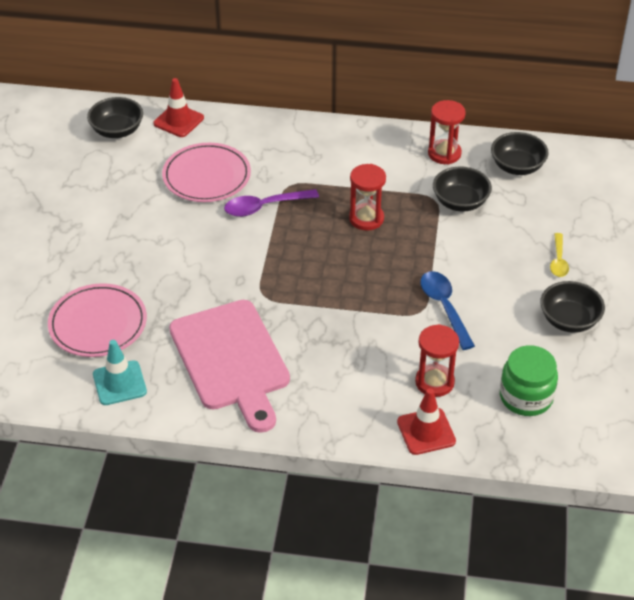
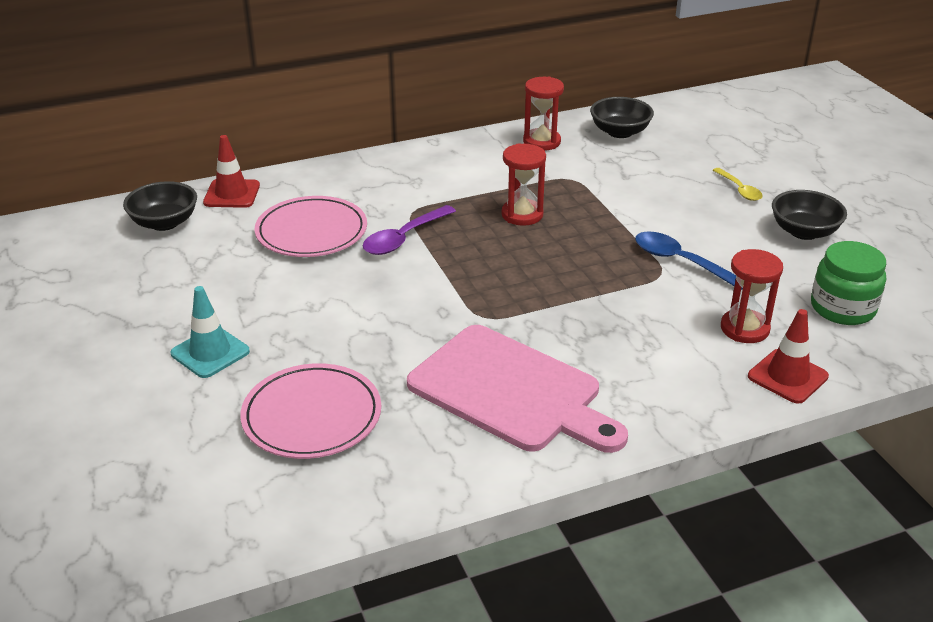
camera: 30 degrees left, 10 degrees down
turquoise traffic cone [93,340,147,405] -> turquoise traffic cone moved to [171,286,250,378]
black bowl [433,166,492,212] -> none

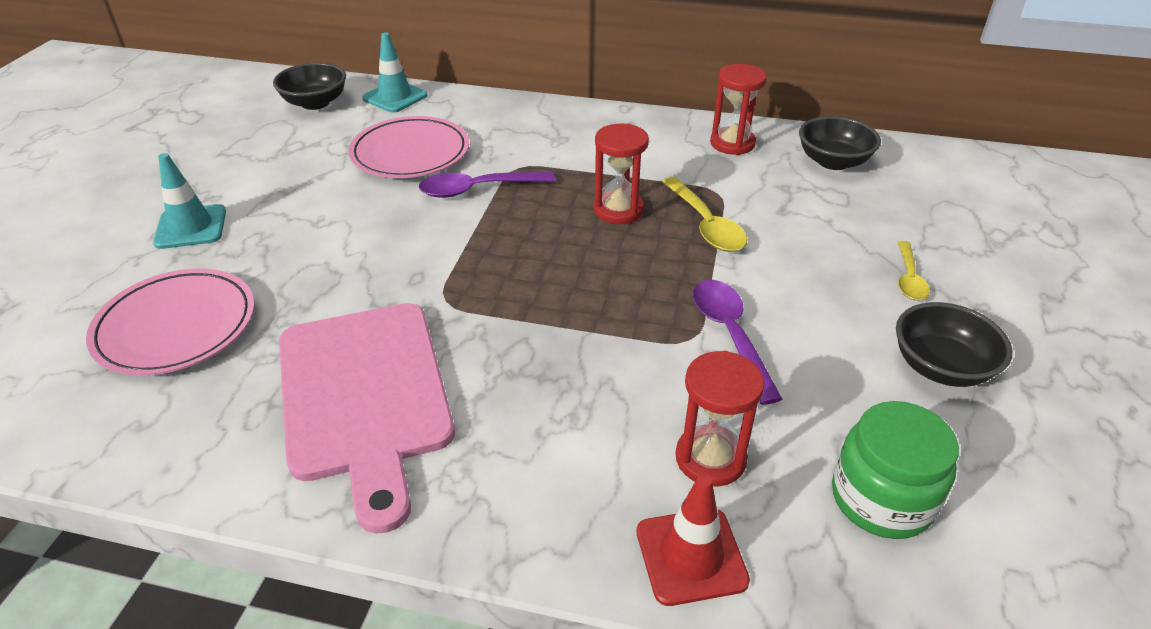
camera: 35 degrees right, 5 degrees up
red traffic cone [203,135,260,208] -> turquoise traffic cone [362,32,428,113]
blue spoon [635,231,743,290] -> purple spoon [693,280,783,405]
none -> yellow spoon [662,177,747,252]

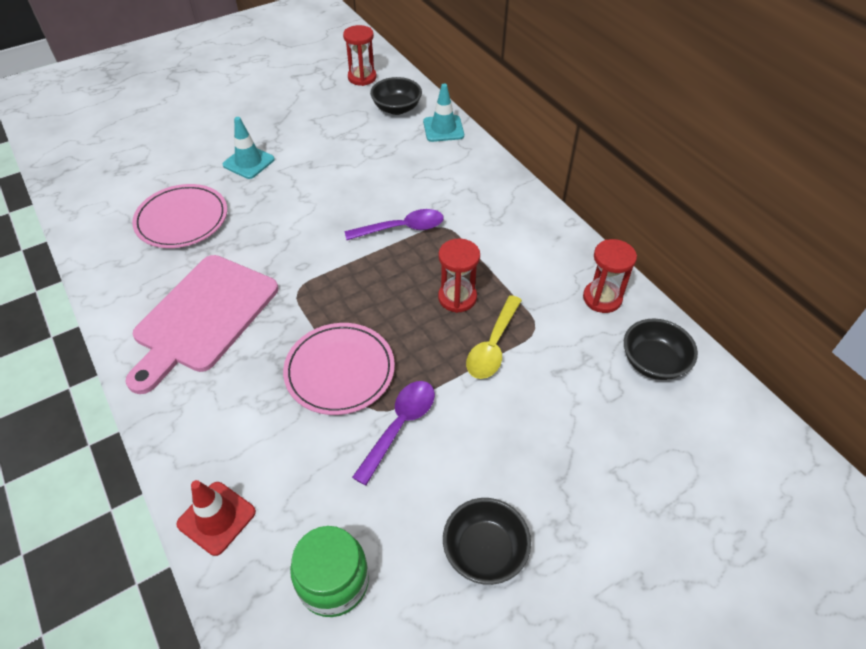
camera: 45 degrees right, 10 degrees up
pink plate [348,116,469,178] -> pink plate moved to [283,323,395,415]
purple spoon [419,172,555,198] -> purple spoon turned 135 degrees clockwise [345,209,444,240]
red hourglass [676,351,764,486] -> red hourglass moved to [343,25,377,86]
yellow spoon [898,241,930,300] -> none

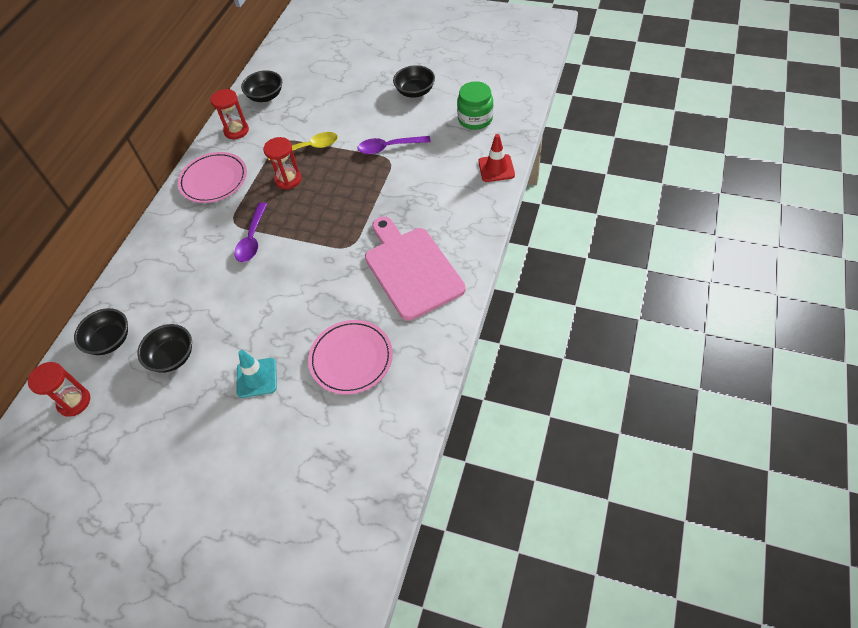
camera: 125 degrees left, 5 degrees up
pink cutting board [125,255,278,394] -> pink cutting board turned 105 degrees counterclockwise [365,217,466,321]
pink plate [283,323,395,415] -> pink plate moved to [178,152,247,203]
purple spoon [345,209,444,240] -> purple spoon turned 120 degrees counterclockwise [234,203,267,262]
turquoise traffic cone [423,84,464,142] -> none
none -> black bowl [137,324,192,373]

